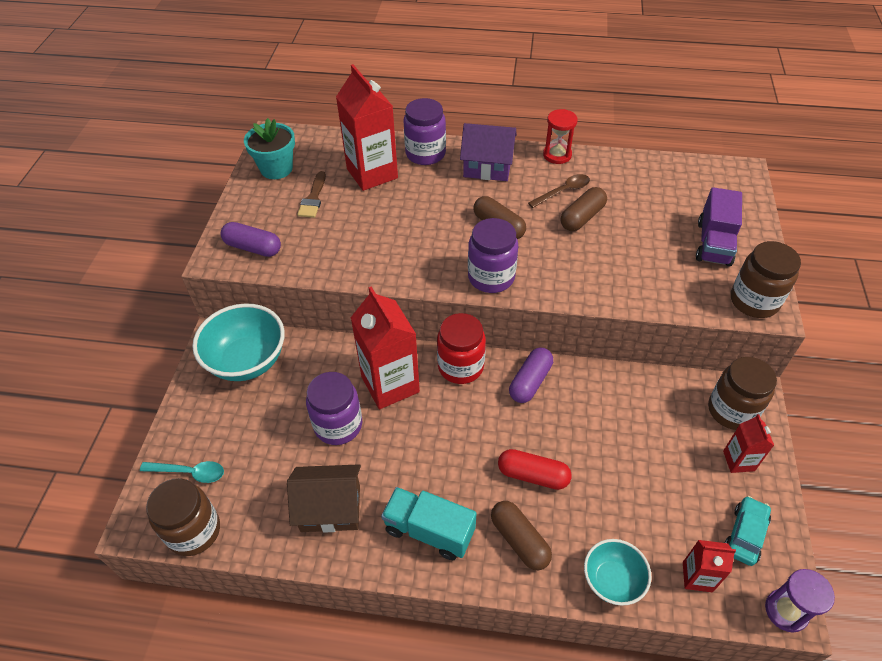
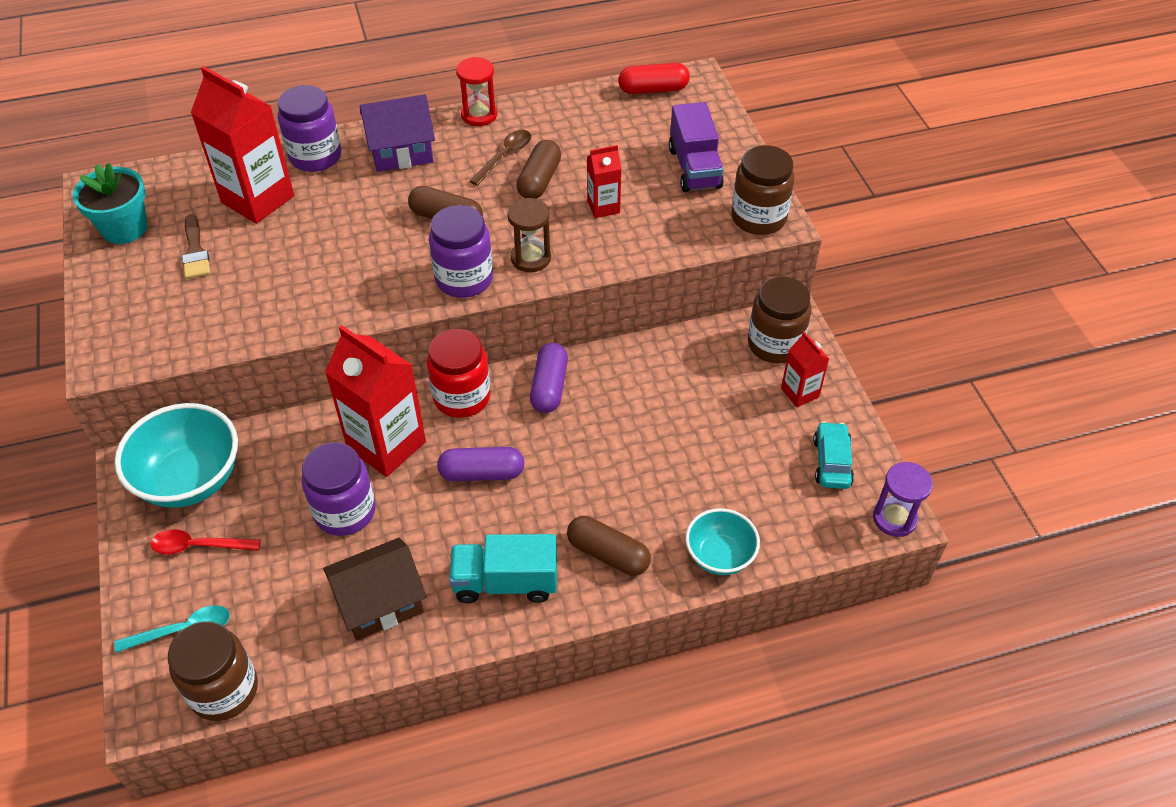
camera: 25 degrees left, 0 degrees up
purple capsule [221,222,281,257] -> purple capsule moved to [437,447,524,482]
red capsule [498,449,572,490] -> red capsule moved to [619,63,690,94]
red carton [683,540,736,592] -> red carton moved to [587,145,622,218]
none -> red spoon [151,529,261,555]
none -> brown hourglass [507,198,551,272]

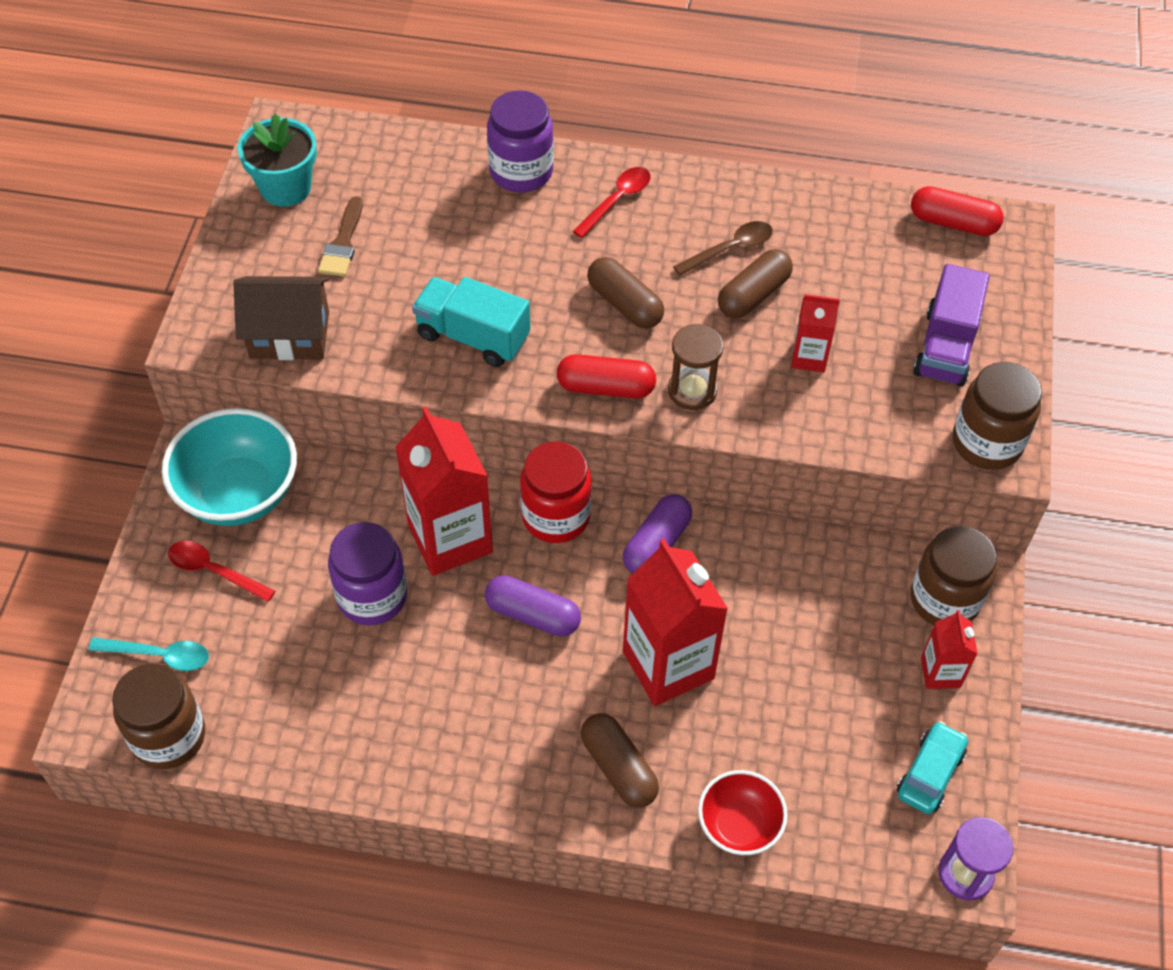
camera: 25 degrees right, 5 degrees up
red carton [191,66,294,224] -> red carton moved to [623,539,728,706]
brown house [323,538,427,640] -> brown house moved to [233,276,330,360]
purple house [360,94,435,172] -> red spoon [572,167,651,238]
purple jar [429,205,493,298] -> red capsule [557,354,656,399]
turquoise truck [449,534,557,603] -> turquoise truck moved to [412,277,530,367]
red hourglass [456,57,497,126] -> none
turquoise bowl [685,508,760,575] -> red bowl [698,770,788,855]

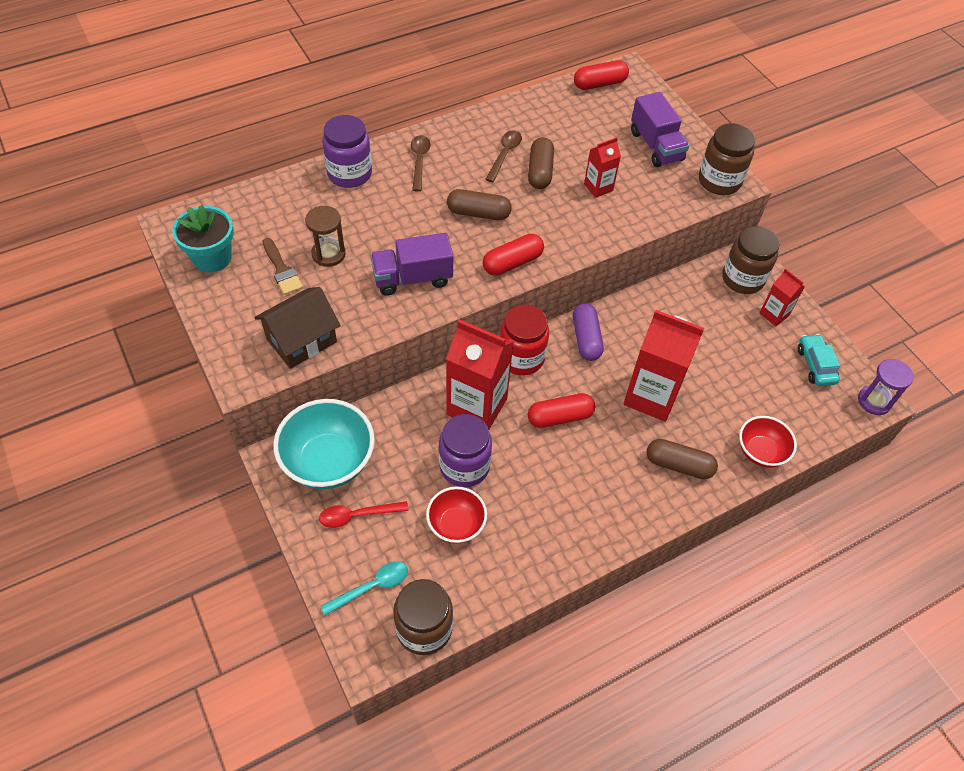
camera: 40 degrees left, 0 degrees up
turquoise truck [412,277,530,367] -> purple truck [371,233,453,296]
purple capsule [485,575,581,637] -> red capsule [528,393,595,428]
red spoon [572,167,651,238] -> brown spoon [411,135,431,192]
brown hourglass [668,324,723,410] -> brown hourglass moved to [305,206,346,267]
none -> red bowl [426,487,487,544]

